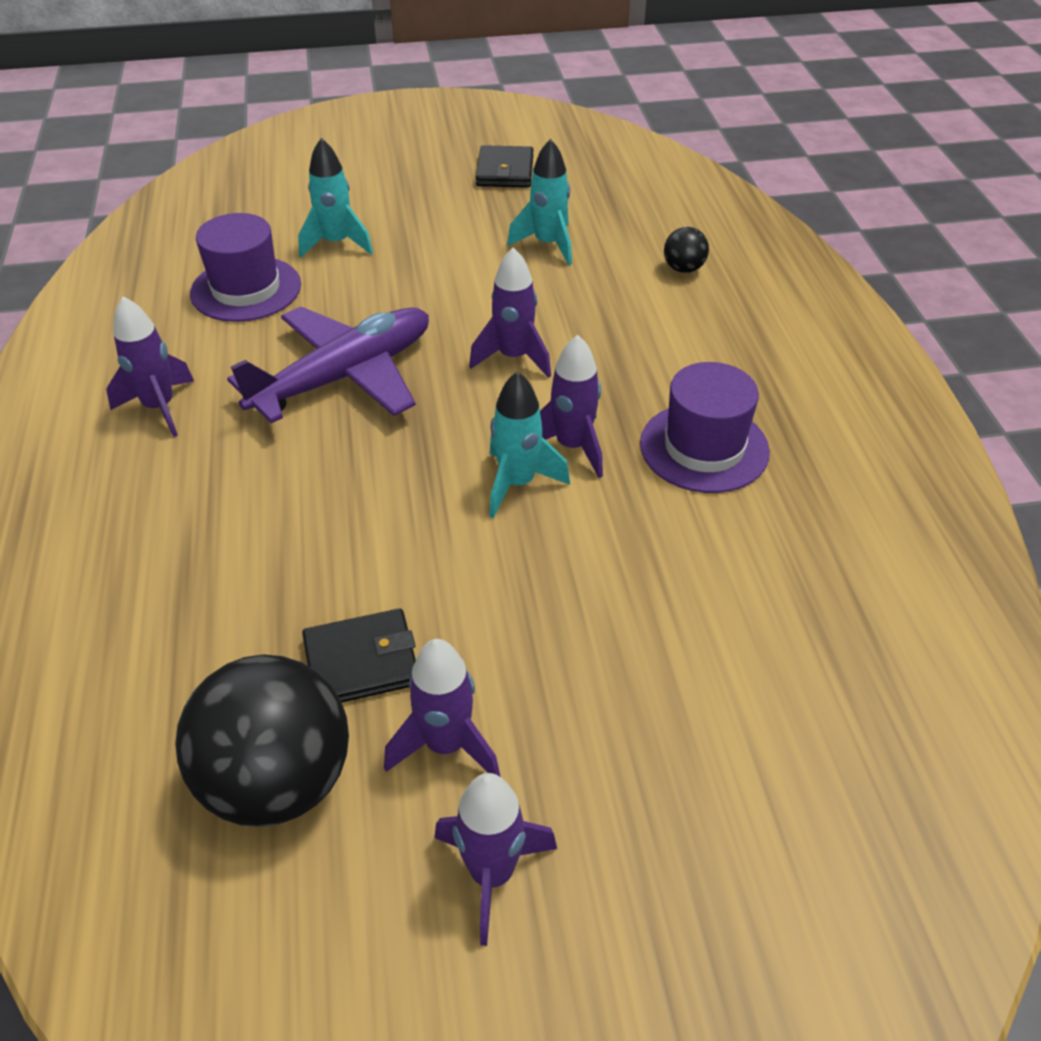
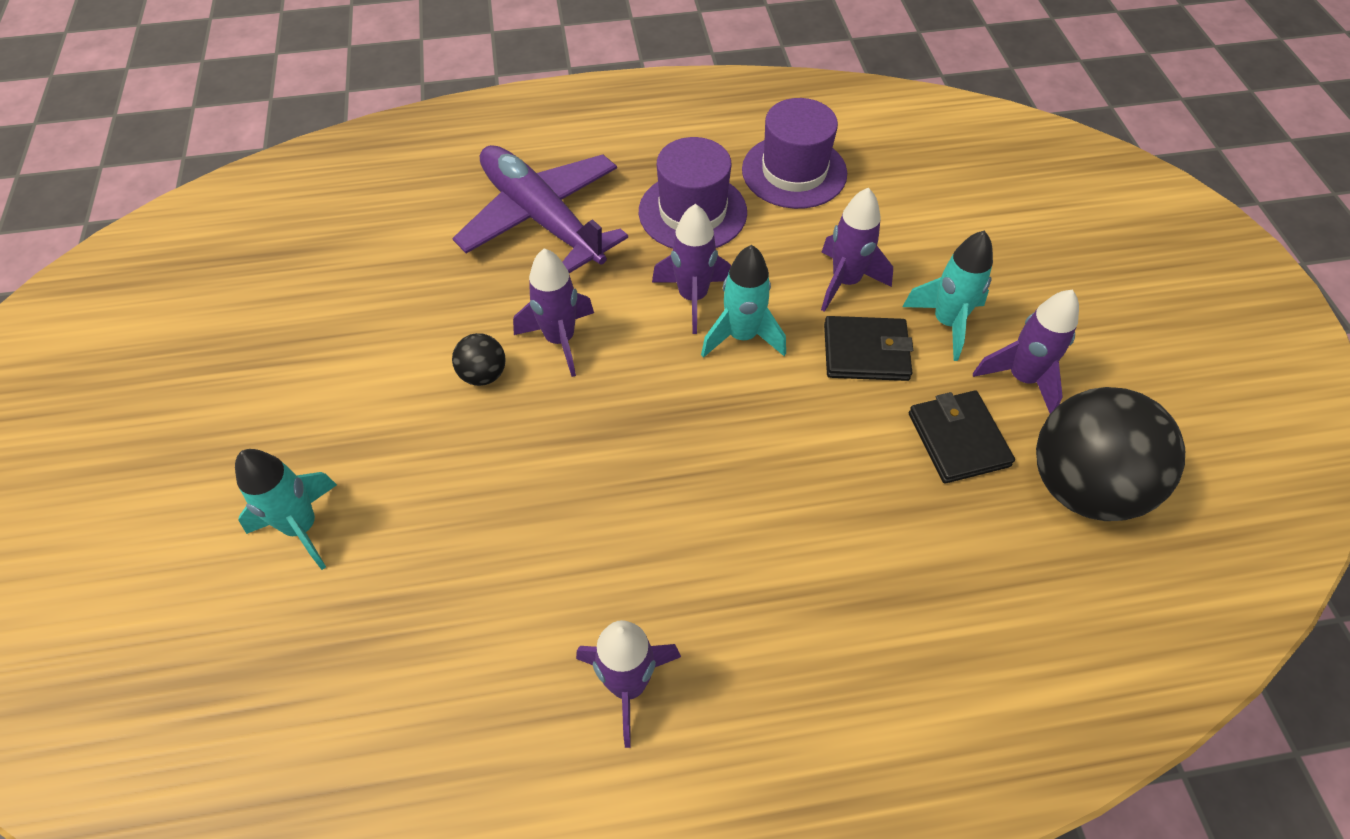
camera: 90 degrees left, 10 degrees up
purple hat [190,213,301,322] -> purple hat moved to [742,98,847,209]
purple plane [227,306,429,424] -> purple plane moved to [452,145,628,273]
purple rocket [434,773,557,946] -> purple rocket moved to [821,187,893,312]
black wallet [476,145,534,188] -> black wallet moved to [824,316,913,381]
turquoise rocket [507,139,572,265] -> turquoise rocket moved to [902,230,993,361]
black ball [664,227,709,273] -> black ball moved to [452,333,506,386]

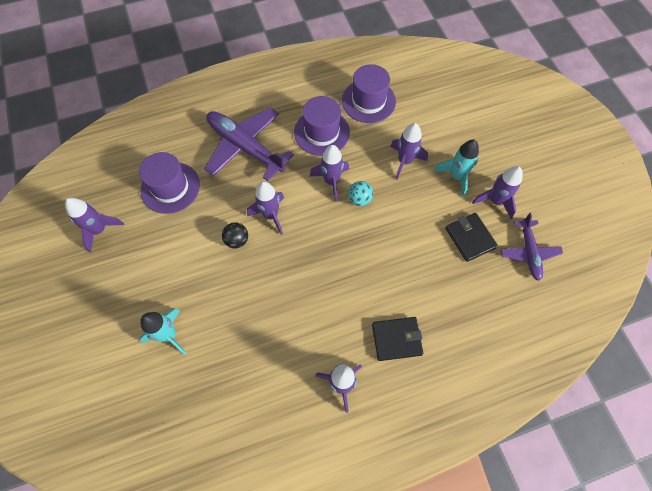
camera: 10 degrees left, 10 degrees up
turquoise rocket [701,245,786,358] -> turquoise ball [348,181,373,206]
black wallet [824,316,913,381] -> black wallet moved to [372,317,423,361]
black ball [1036,387,1185,521] -> purple plane [501,213,563,281]
none -> purple rocket [65,198,124,252]
none -> purple hat [139,152,200,214]

